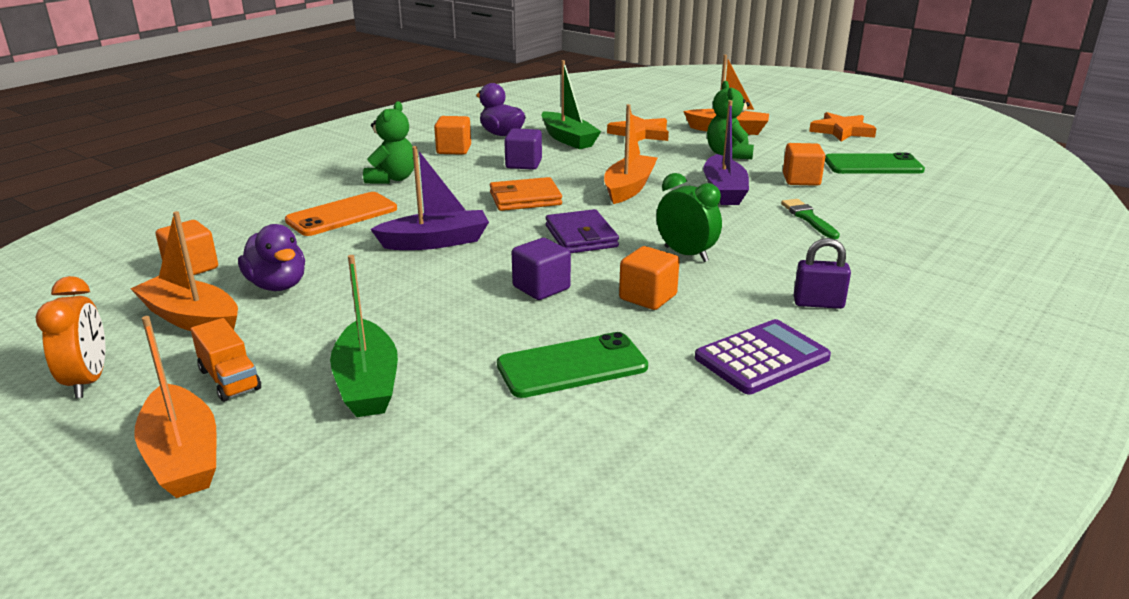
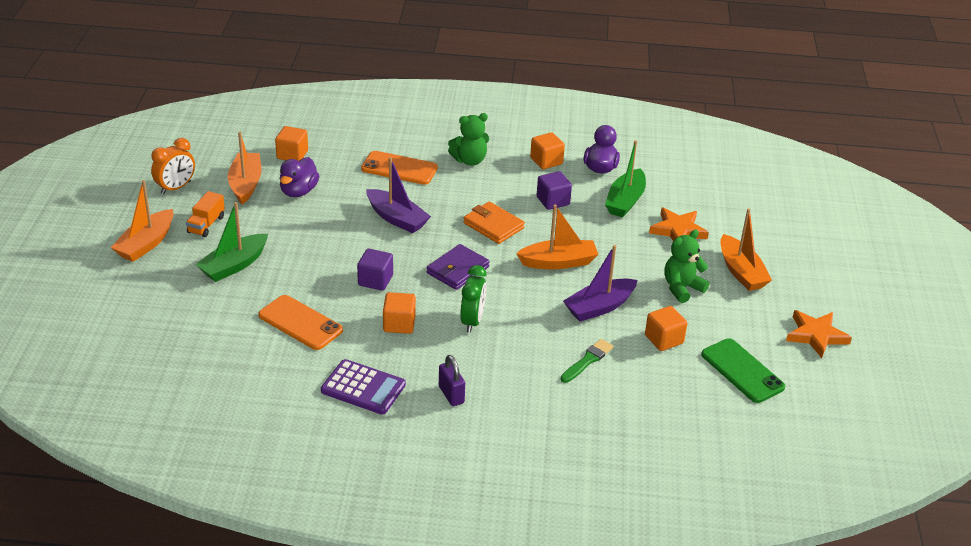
camera: 55 degrees right, 10 degrees up
green phone [497,332,648,398] -> orange phone [258,295,343,350]

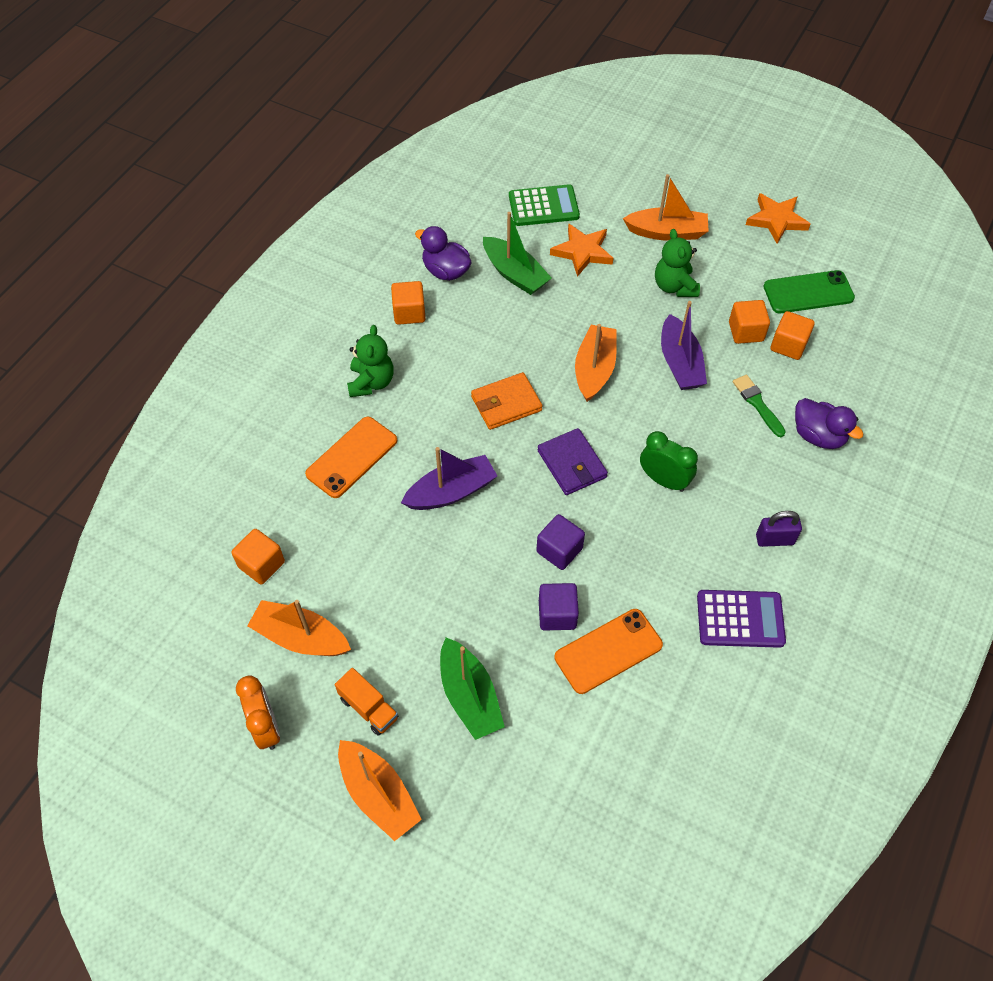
camera: 65 degrees left, 20 degrees up
purple duck [280,157,319,197] -> purple duck moved to [795,398,864,449]
purple calculator [321,359,406,415] -> purple calculator turned 45 degrees clockwise [697,590,786,648]
orange cube [383,292,416,334] -> orange cube moved to [770,311,815,360]
purple cube [537,171,572,210] -> purple cube moved to [539,583,579,631]
none -> green calculator [509,184,580,226]

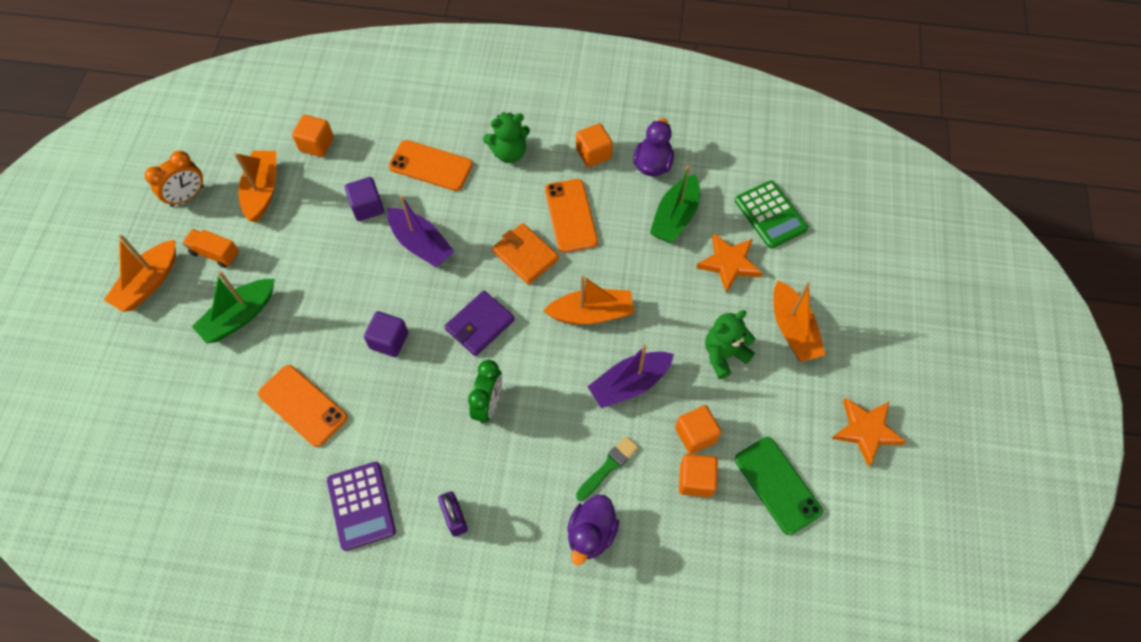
camera: 70 degrees right, 5 degrees up
orange truck [335,668,398,736] -> orange truck turned 90 degrees clockwise [182,229,239,268]
purple cube [539,583,579,631] -> purple cube moved to [345,177,384,221]
none -> orange phone [545,179,598,253]

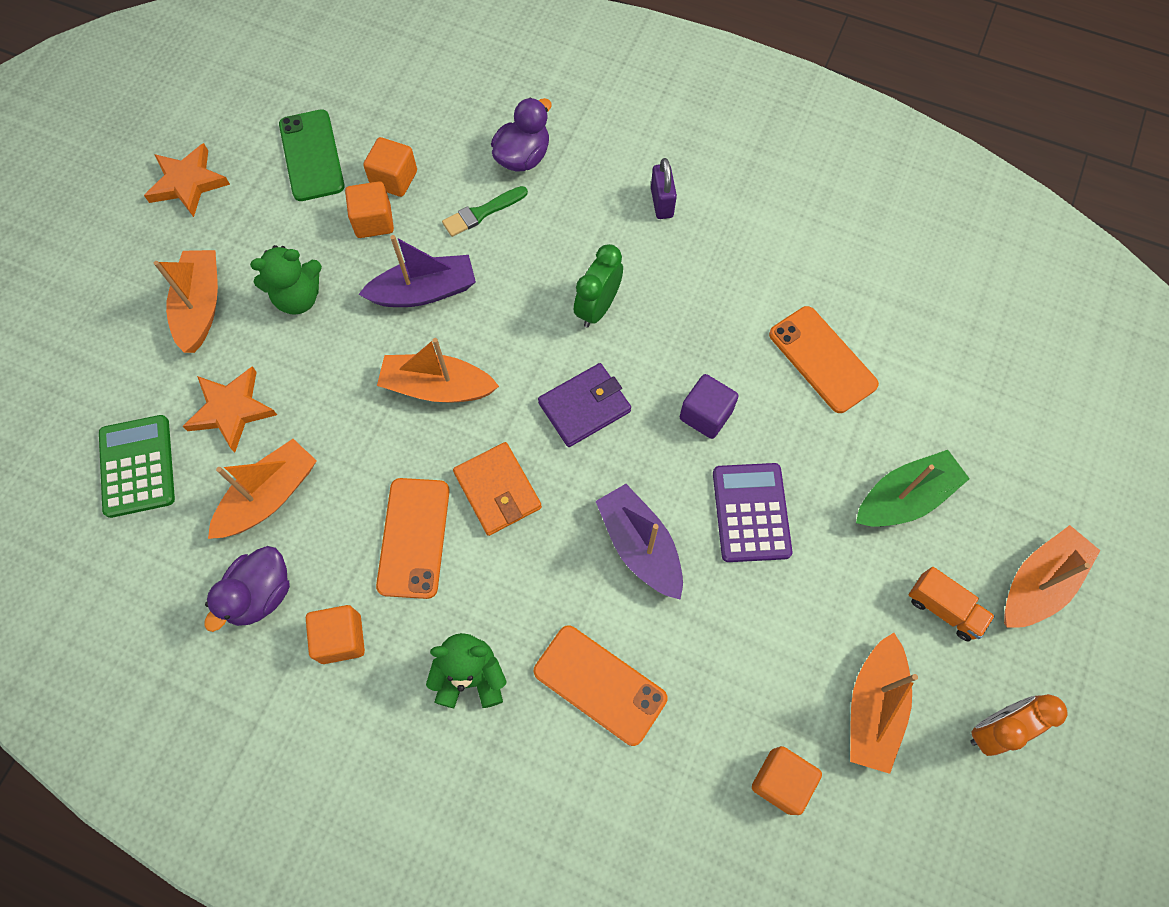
camera: 165 degrees left, 5 degrees up
purple calculator [327,462,396,551] -> purple calculator moved to [713,463,792,562]
purple cube [345,177,384,221] -> none
green boat [650,165,700,243] -> orange boat [208,439,317,539]

